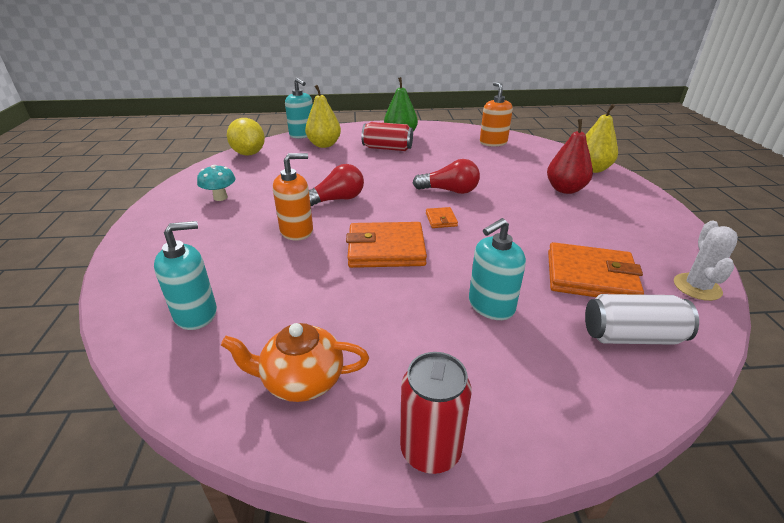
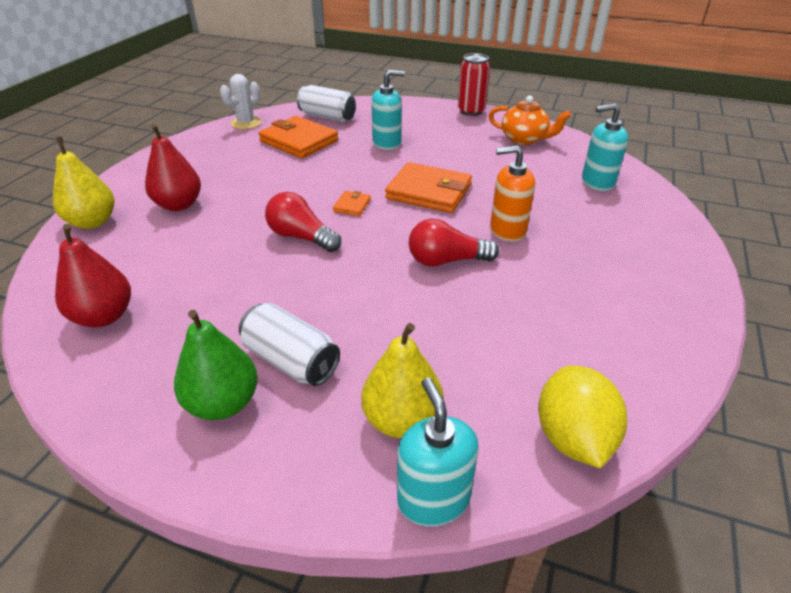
camera: 155 degrees left, 5 degrees up
turquoise mushroom [197,165,236,201] -> none
red can [361,122,413,151] -> white can [239,303,340,386]
orange soap dispenser [480,82,513,147] -> red pear [55,224,131,327]

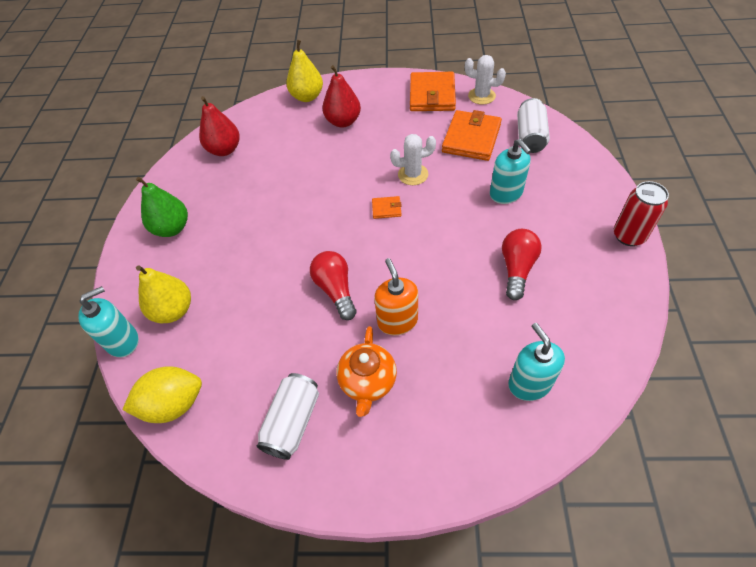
camera: 75 degrees right, 15 degrees up
white can [239,303,340,386] -> white can moved to [257,373,319,460]
red light bulb [265,192,341,252] -> red light bulb moved to [502,229,542,300]
orange wallet [385,162,472,213] -> orange wallet moved to [410,72,456,111]
orange teapot [488,95,571,145] -> orange teapot moved to [337,326,397,417]
none -> white cactus [390,134,436,185]

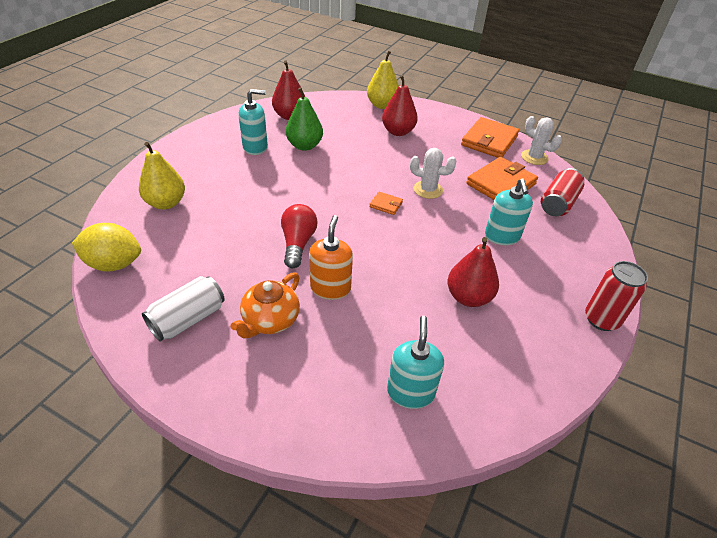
camera: 20 degrees right, 10 degrees down
turquoise soap dispenser [78,286,139,357] -> turquoise soap dispenser moved to [238,89,268,155]
green pear [136,177,188,237] -> green pear moved to [286,87,323,151]
red light bulb [502,229,542,300] -> red pear [447,237,499,307]
white can [517,98,550,153] -> red can [541,168,584,216]

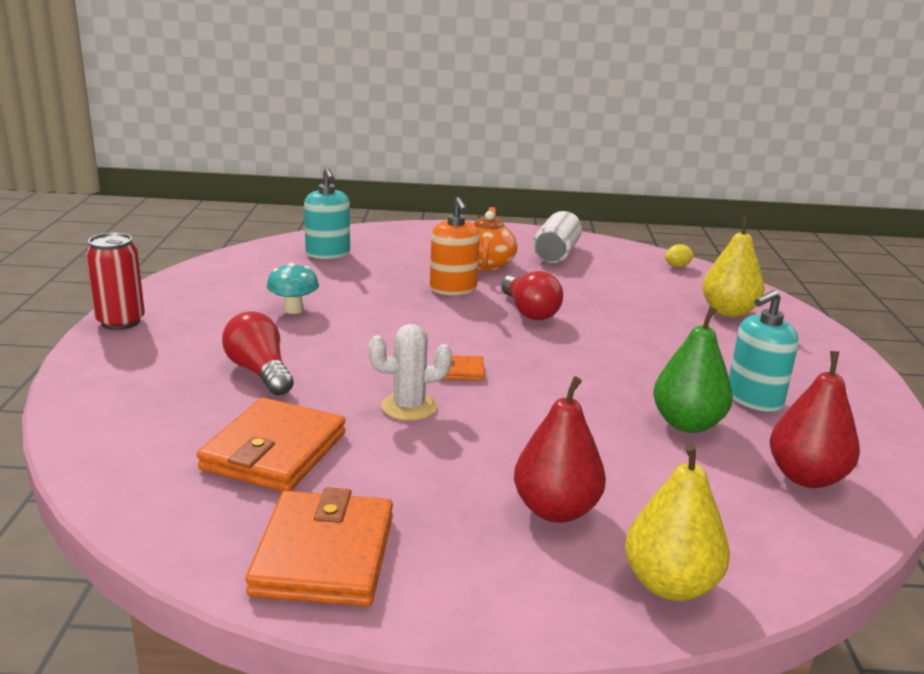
camera: 155 degrees right, 20 degrees down
yellow lemon [72,223,141,272] -> yellow lemon [665,244,694,267], size x0.45
red pear [447,237,499,307] -> turquoise mushroom [266,263,319,314]
turquoise soap dispenser [485,178,533,245] -> red light bulb [222,311,294,396]
white cactus [521,116,562,165] -> none
red can [541,168,584,216] -> none

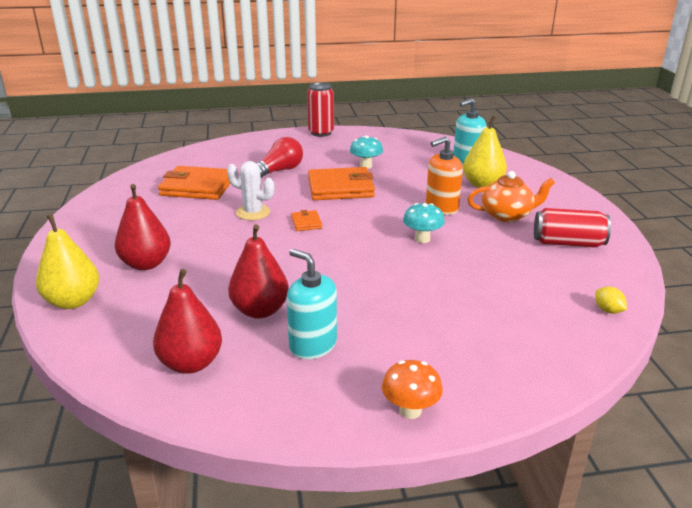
camera: 80 degrees right, 5 degrees up
orange wallet [245,487,393,606] -> orange wallet moved to [308,167,375,200]
white cactus [368,324,452,421] -> white cactus turned 45 degrees counterclockwise [227,161,274,220]
red light bulb [501,271,563,320] -> turquoise mushroom [403,203,445,243]
white can [533,211,582,263] -> red can [534,208,611,247]
green pear [653,306,733,433] -> red pear [228,224,289,319]
yellow pear [702,217,765,317] -> yellow pear moved to [463,116,507,188]
none -> orange mushroom [382,360,443,419]

